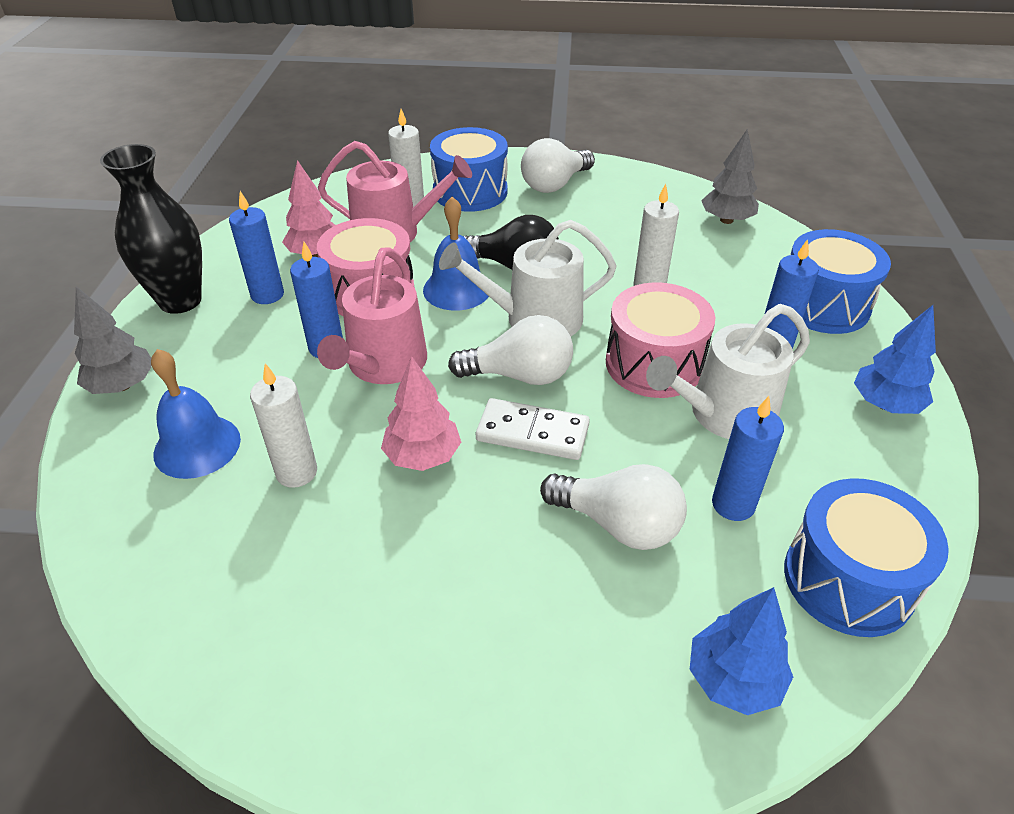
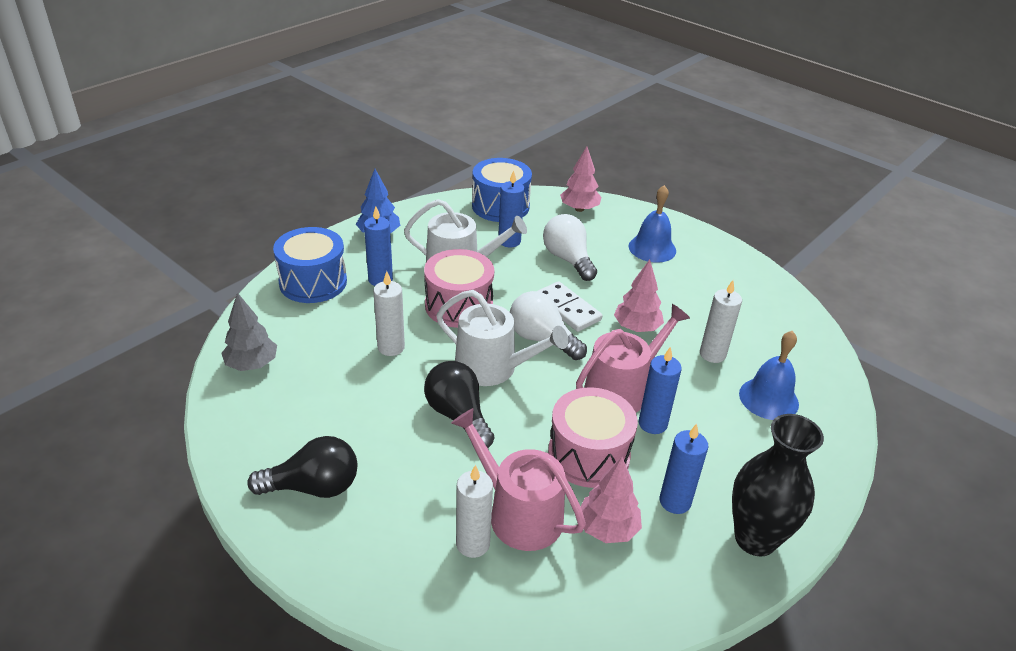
camera: 145 degrees left, 5 degrees down
grey tree [74,286,152,394] -> none
blue bell [423,197,489,310] -> blue bell moved to [628,185,676,263]
blue drum [430,127,508,212] -> none
white light bulb [521,138,595,193] -> black light bulb [247,436,358,498]
blue tree [689,587,793,715] -> pink tree [560,146,601,212]

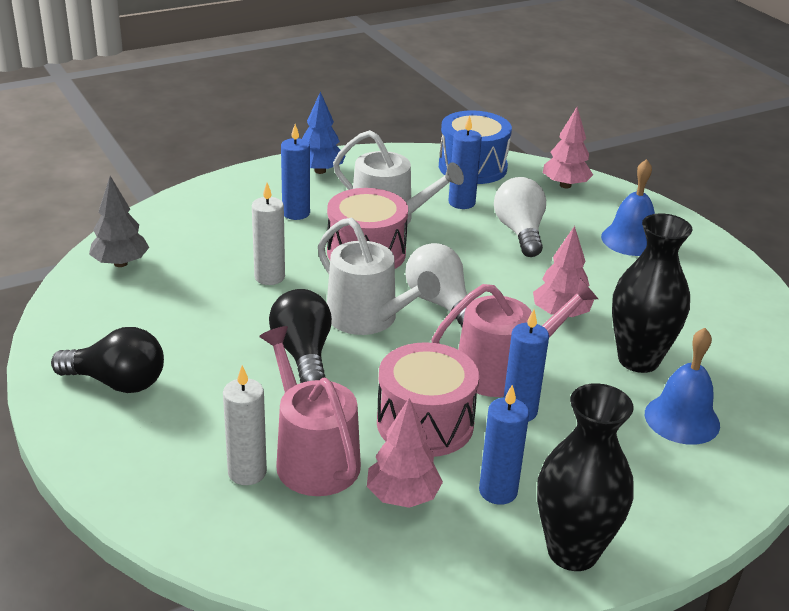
camera: 20 degrees right, 5 degrees down
blue drum [273,227,347,303] -> none
white domino [538,281,603,332] -> none
white candle [700,280,742,363] -> black vase [612,213,693,373]

